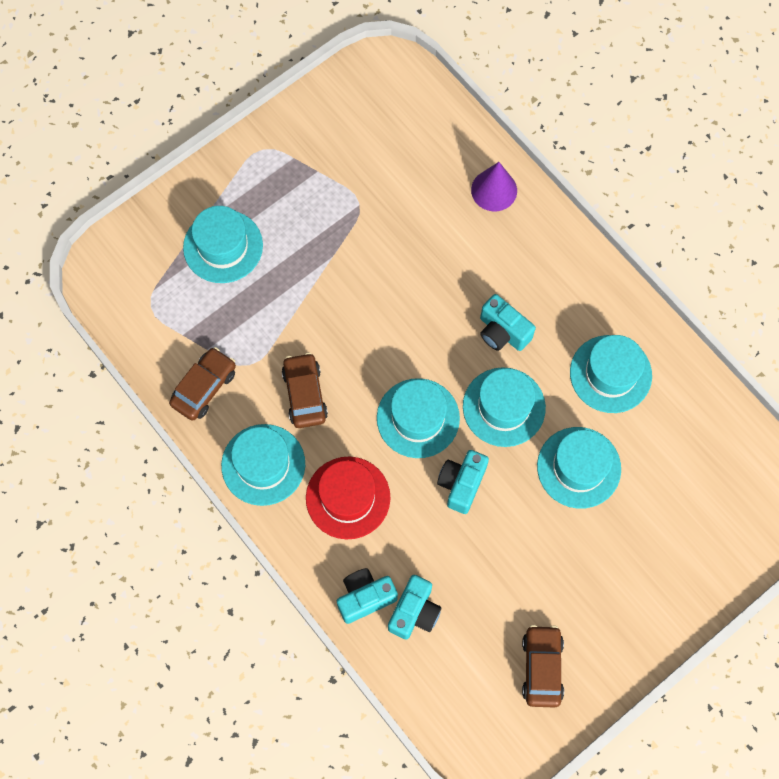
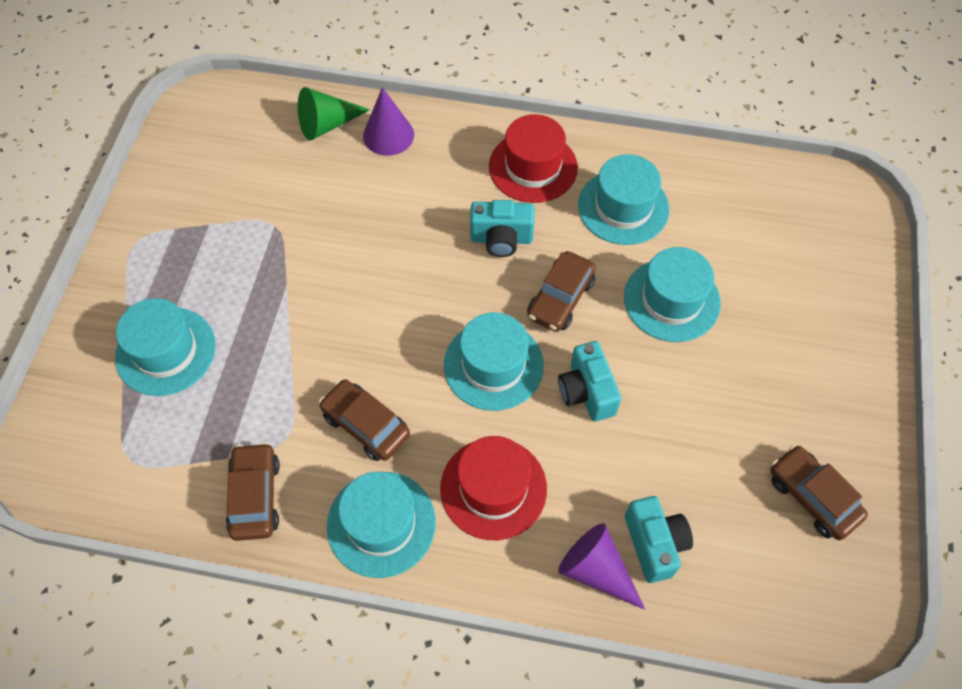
camera: 40 degrees left, 10 degrees down
turquoise camera [337,568,398,624] -> purple cone [558,523,645,610]
turquoise hat [463,367,546,447] -> brown car [527,251,596,332]
none -> green cone [298,87,370,141]
none -> red hat [489,114,578,203]

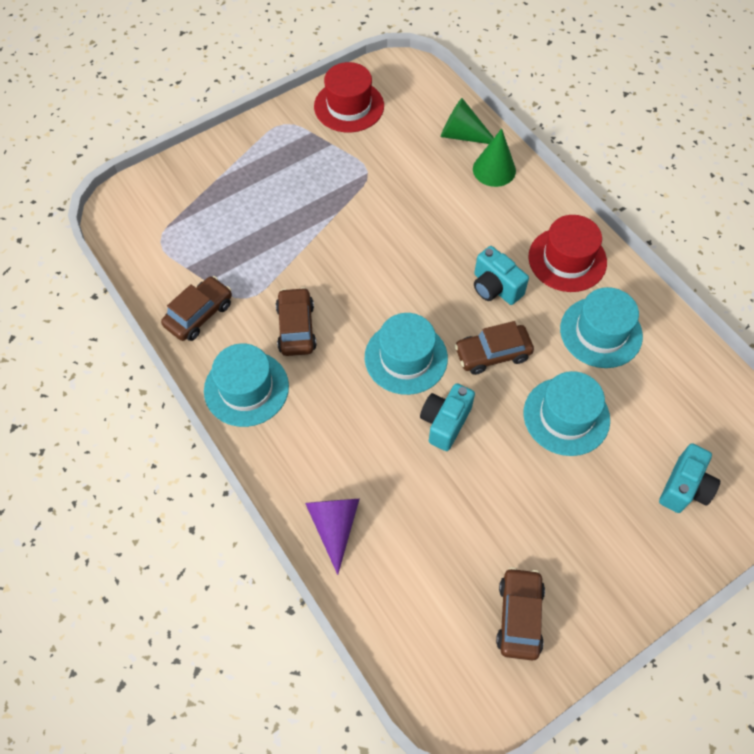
camera: 45 degrees right, 0 degrees up
turquoise hat [115,298,216,396] -> none
purple cone [363,87,414,156] -> green cone [473,128,516,187]
red hat [440,436,547,540] -> red hat moved to [314,62,384,132]
turquoise camera [625,496,693,583] -> turquoise camera moved to [659,443,720,513]

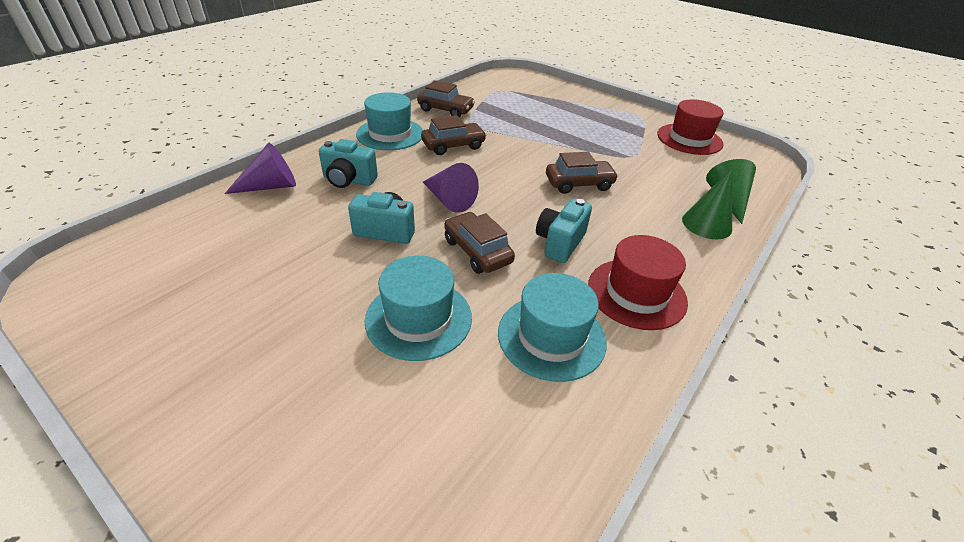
camera: 70 degrees right, 20 degrees down
turquoise hat [365,313,448,395] -> purple cone [423,163,479,213]
brown car [496,567,545,661] -> brown car moved to [546,152,618,194]
turquoise camera [659,443,720,513] -> turquoise camera moved to [319,139,378,188]

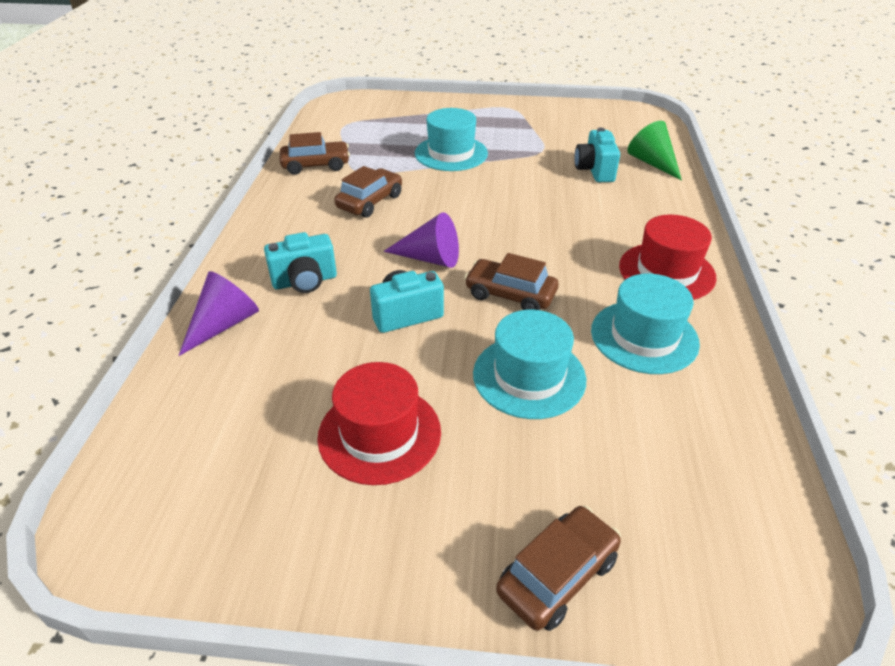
camera: 30 degrees left, 0 degrees up
turquoise hat [356,92,423,150] -> turquoise hat moved to [415,108,488,171]
turquoise camera [536,199,592,263] -> turquoise camera moved to [574,128,620,182]
brown car [546,152,618,194] -> brown car moved to [496,506,621,631]
red hat [657,99,724,155] -> red hat moved to [317,362,441,485]
green cone [682,168,732,239] -> none

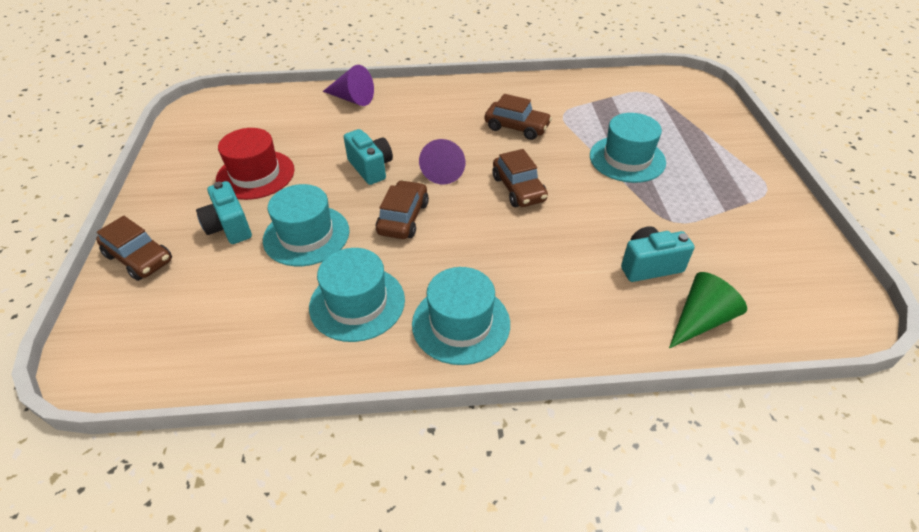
camera: 80 degrees right, 5 degrees up
turquoise camera [264,232,337,293] -> turquoise camera moved to [196,181,252,244]
brown car [280,132,350,175] -> brown car moved to [492,149,548,207]
red hat [619,215,717,300] -> turquoise hat [412,267,510,365]

